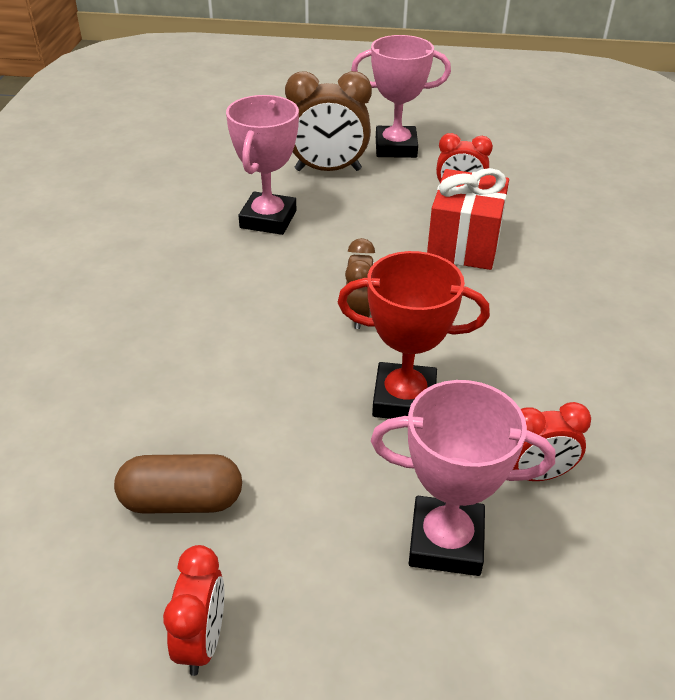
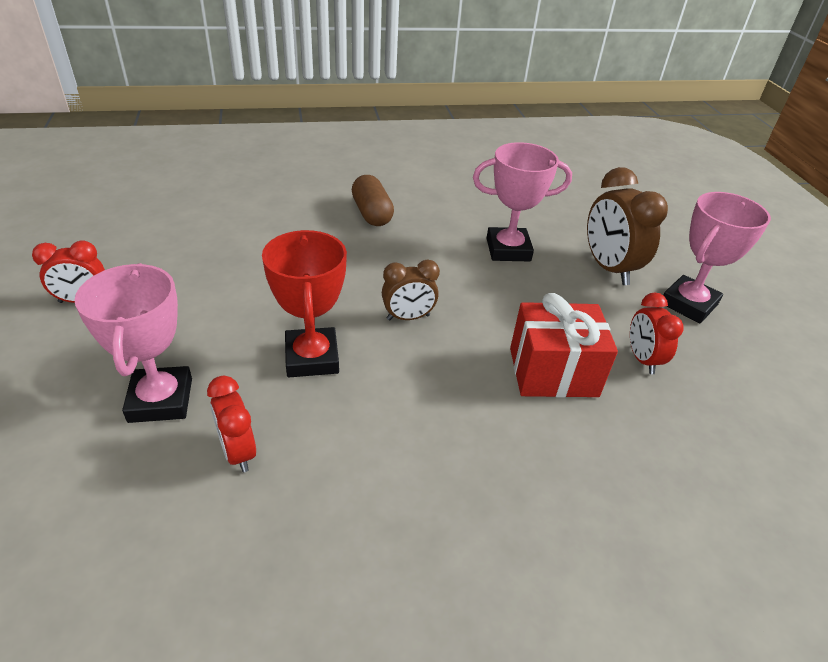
camera: 70 degrees right, 0 degrees up
brown capsule [114,454,242,514] -> brown capsule moved to [352,175,394,226]
pink trophy [351,35,451,158] -> pink trophy turned 60 degrees clockwise [663,192,771,323]

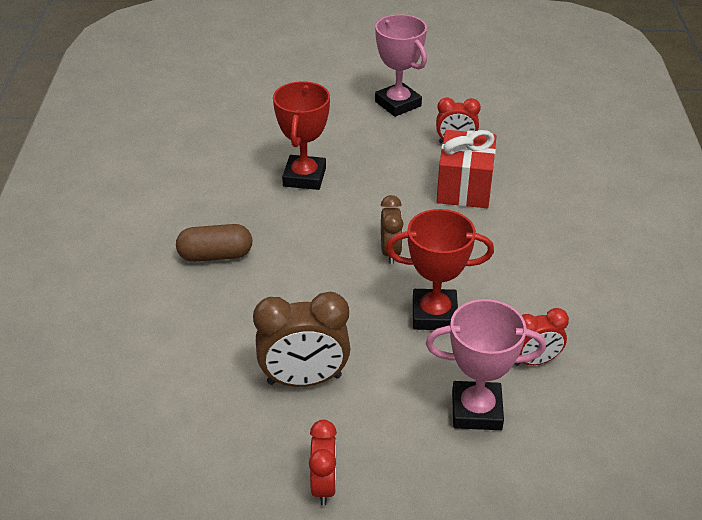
camera: 75 degrees left, 0 degrees up
pink trophy [473,142,572,261] -> red trophy [273,81,330,190]
brown clock [587,167,668,285] -> brown clock moved to [253,292,350,387]

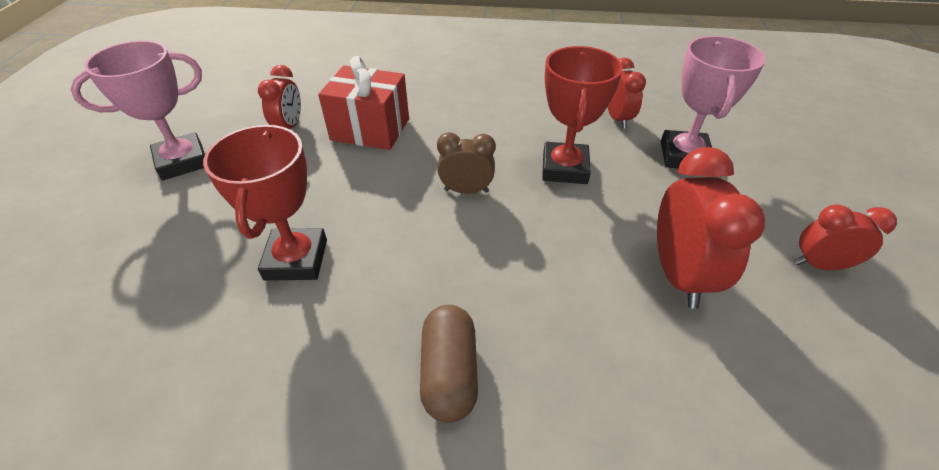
camera: 85 degrees left, 5 degrees up
brown clock [253,292,350,387] -> red clock [657,147,765,309]
red trophy [273,81,330,190] -> red trophy turned 75 degrees clockwise [203,125,327,281]

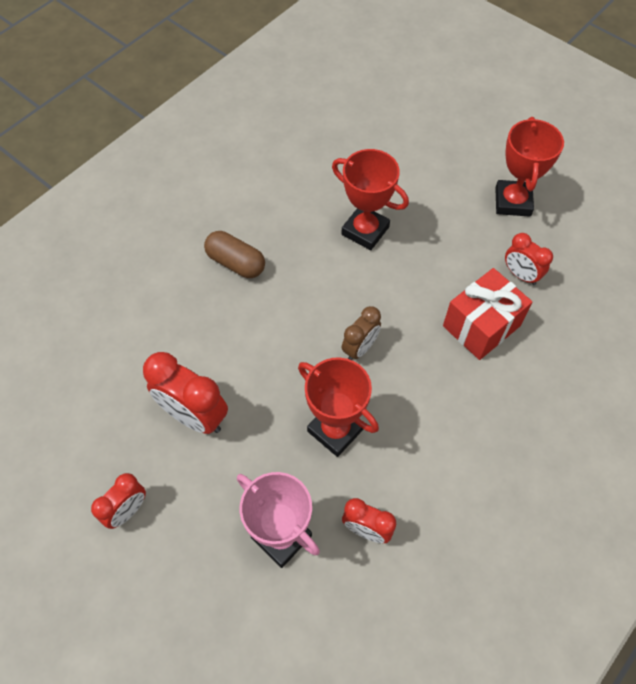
camera: 125 degrees right, 15 degrees up
pink trophy [70,40,205,180] -> red trophy [495,117,564,217]

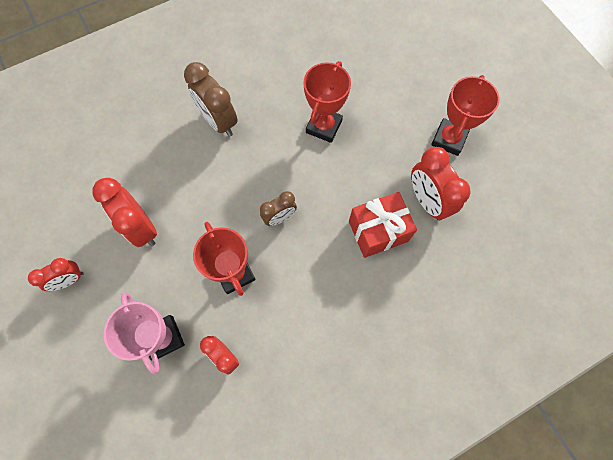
camera: 20 degrees right, 10 degrees up
brown capsule [204,231,265,278] -> brown clock [184,62,238,137]
red trophy [332,149,409,250] -> red trophy turned 60 degrees clockwise [303,61,351,143]
red clock [505,233,553,285] -> red clock [411,147,471,221], size x1.65

